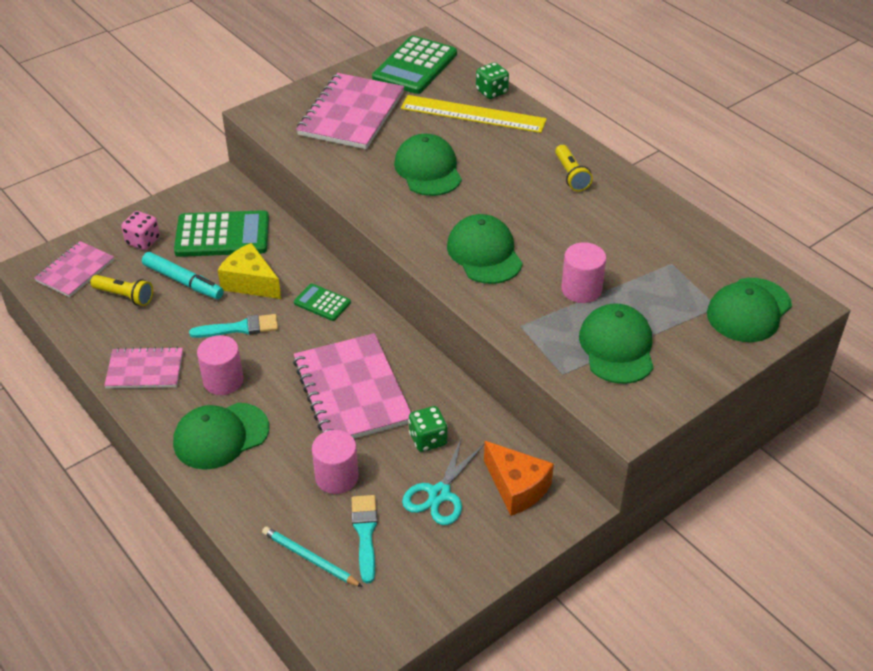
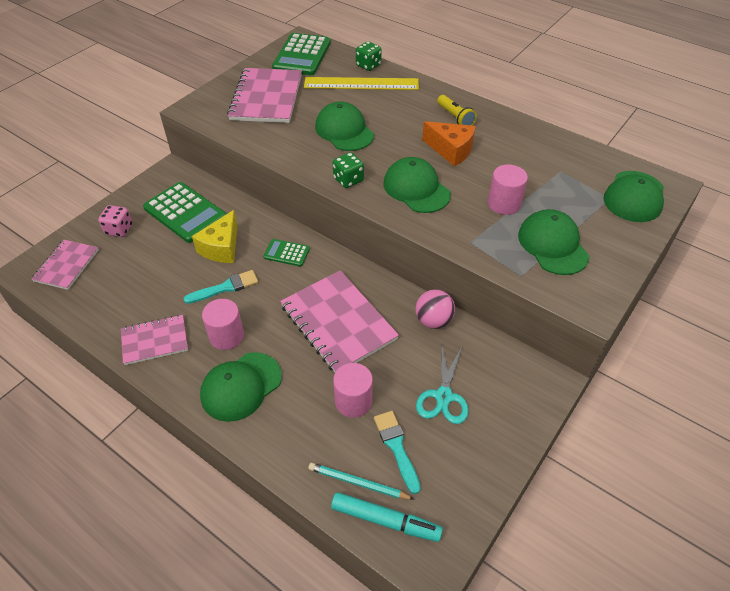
camera: 15 degrees left, 5 degrees up
yellow flashlight [90,275,153,306] -> none
turquoise marker [142,252,224,299] -> turquoise marker moved to [331,492,443,542]
green calculator [174,210,269,257] -> green calculator turned 60 degrees clockwise [143,182,226,243]
yellow cheese [218,243,281,299] -> yellow cheese turned 90 degrees counterclockwise [192,210,238,263]
green dice [409,406,448,452] -> green dice moved to [333,152,364,188]
orange cheese [484,441,554,516] -> orange cheese moved to [422,121,476,166]
none -> pink ball [416,289,455,329]

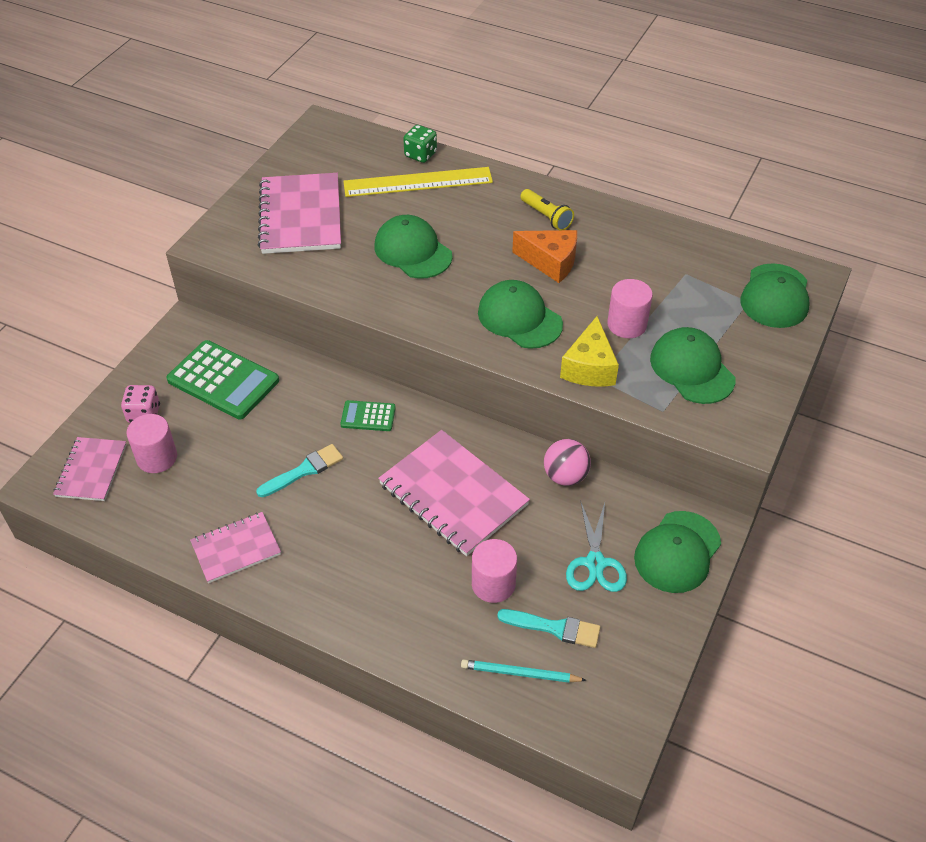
camera: 10 degrees left, 0 degrees up
yellow cheese [192,210,238,263] -> yellow cheese moved to [560,316,619,386]
green cap [200,352,282,422] -> green cap moved to [634,511,721,593]
pink cylinder [202,299,244,350] -> pink cylinder moved to [126,414,177,473]
green calculator [272,33,331,75] -> none
turquoise marker [331,492,443,542] -> none
green dice [333,152,364,188] -> none
turquoise brush [374,411,421,494] -> turquoise brush turned 135 degrees clockwise [497,609,600,648]

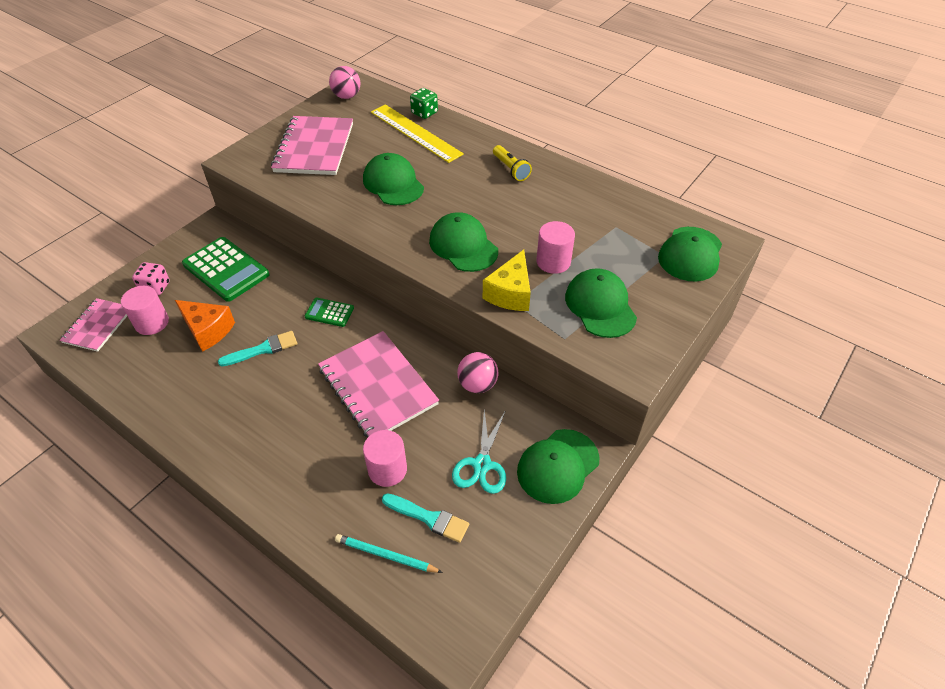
camera: 10 degrees right, 0 degrees up
pink notebook [190,512,281,583] -> none
yellow ruler [343,167,493,197] -> yellow ruler turned 45 degrees clockwise [371,104,464,163]
orange cheese [512,230,577,283] -> orange cheese moved to [175,300,235,352]
none -> pink ball [329,66,361,99]

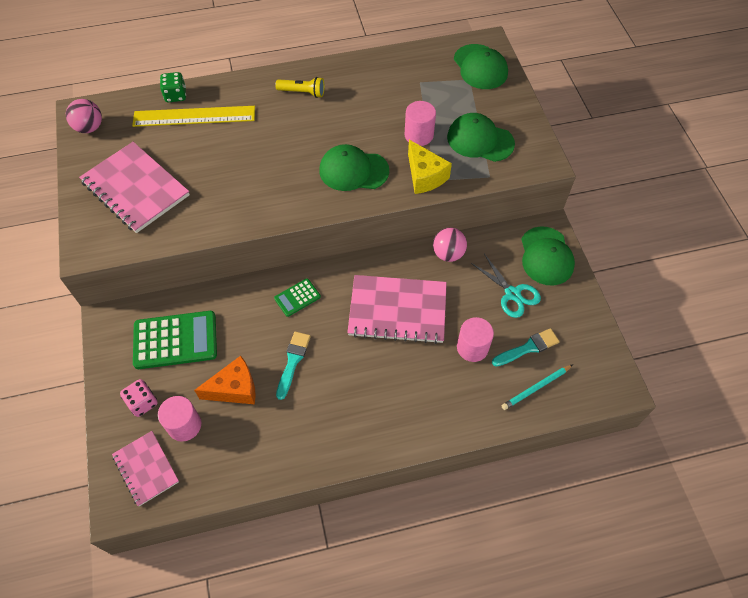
camera: 50 degrees left, 10 degrees up
green cap [363,153,424,205] -> none

